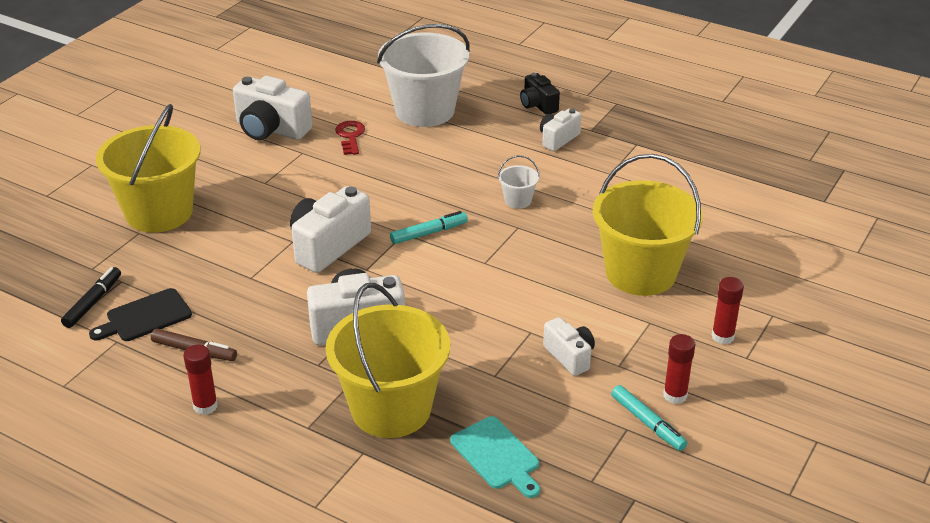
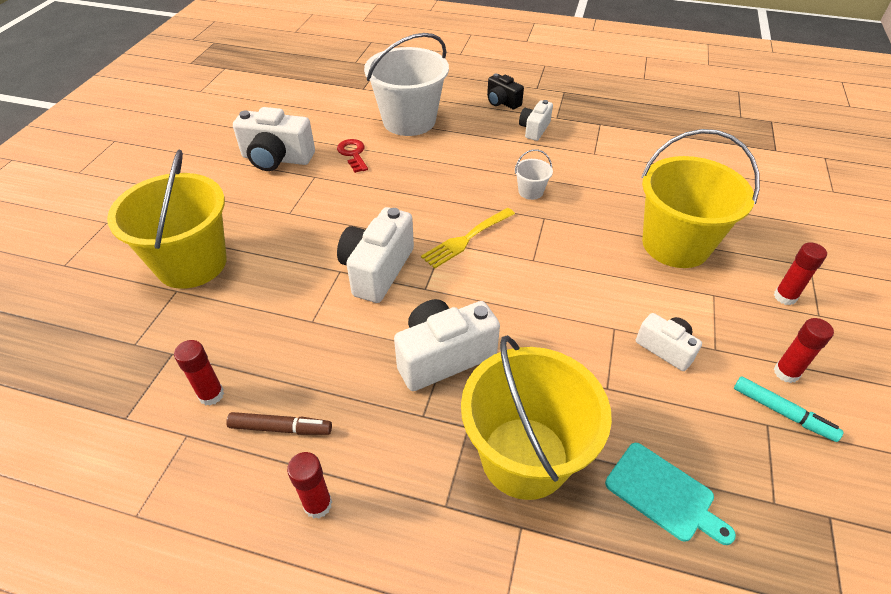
camera: 15 degrees left, 10 degrees up
black marker [61,267,121,328] -> none
black cutting board [89,288,192,341] -> red glue stick [174,340,224,406]
turquoise marker [390,211,468,244] -> yellow fork [421,208,515,269]

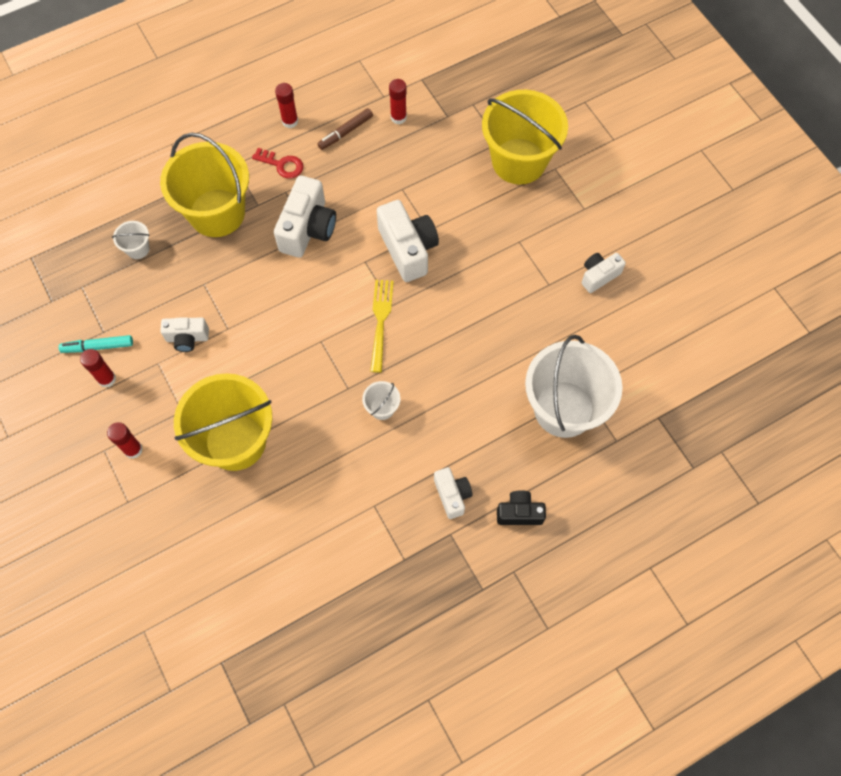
camera: 135 degrees right, 20 degrees up
white camera [233,107,315,171] -> white camera [582,253,626,293], size x0.58
red key [337,139,368,173] -> red key moved to [252,148,303,179]
turquoise cutting board [605,443,736,545] -> white bucket [112,221,150,259]

